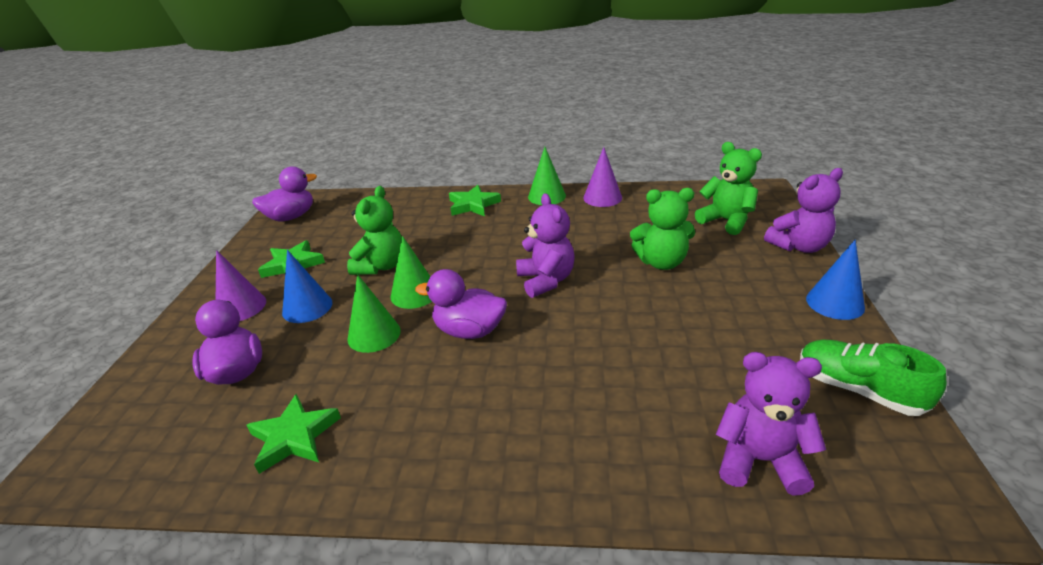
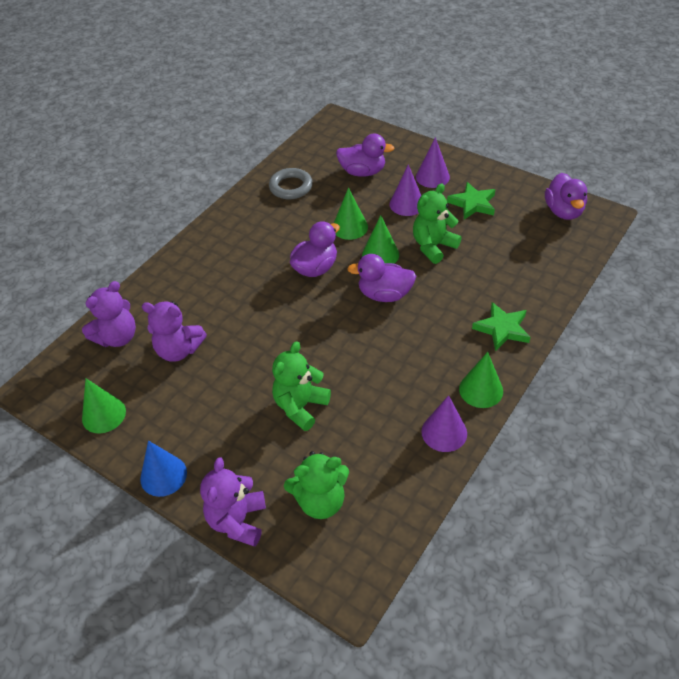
camera: 120 degrees right, 15 degrees up
green star [246,394,341,474] -> grey ring [269,168,313,199]
blue cone [282,250,332,323] -> purple cone [390,164,421,216]
green teddy bear [347,186,402,275] -> green teddy bear turned 90 degrees clockwise [413,184,462,264]
purple teddy bear [516,193,575,298] -> purple teddy bear moved to [142,301,207,362]
green shoe [800,339,946,416] -> green cone [82,379,126,433]
none -> purple duck [347,254,416,302]

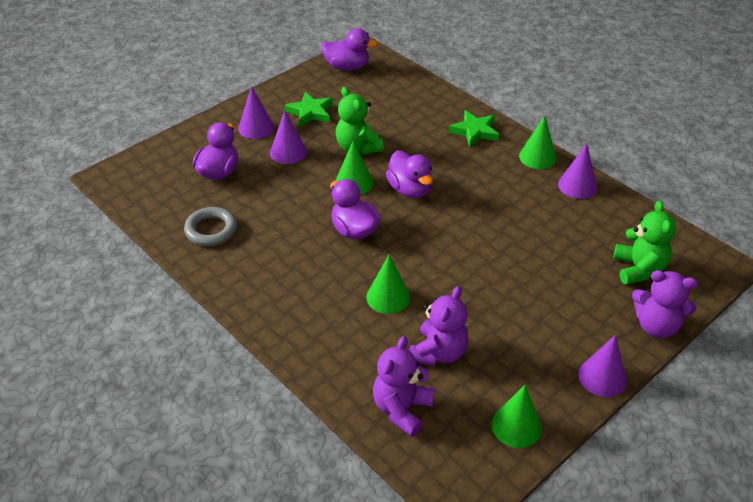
camera: 80 degrees left, 5 degrees down
purple teddy bear [82,281,136,347] -> purple teddy bear turned 120 degrees counterclockwise [373,336,435,437]
blue cone [140,441,187,497] -> purple cone [578,335,627,397]
green teddy bear [272,341,331,431] -> none
green cone [334,188,368,240] -> green cone moved to [366,255,410,314]
purple duck [347,254,416,302] -> purple duck turned 45 degrees counterclockwise [386,150,433,198]

